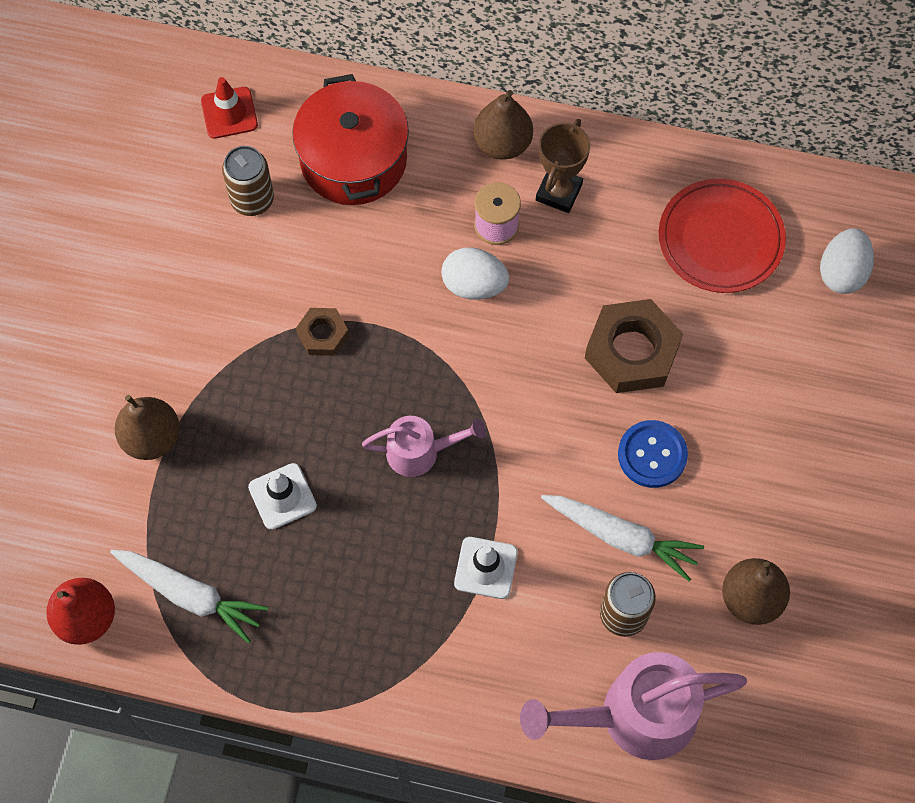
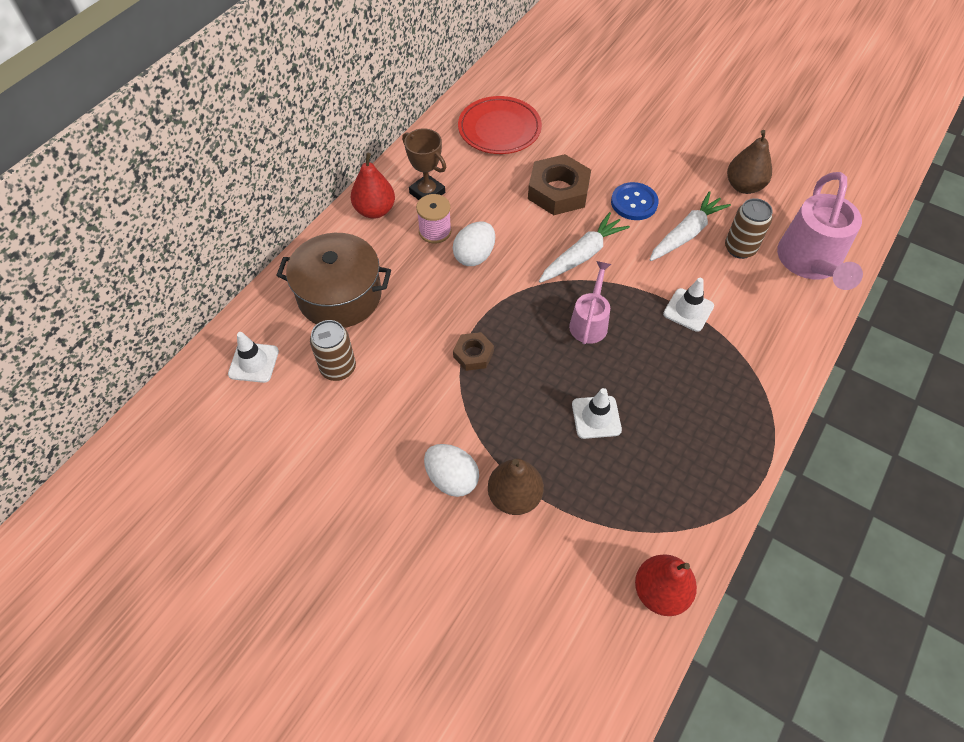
camera: 70 degrees left, 10 degrees down
white carrot [110,550,268,644] -> white carrot moved to [539,212,630,283]
red traffic cone [201,77,258,139] -> white traffic cone [228,332,279,383]
red pot [292,74,409,205] -> brown pot [276,233,391,328]
brown pear [473,90,533,159] -> red pear [351,153,395,219]
white egg [820,228,874,294] -> white egg moved to [424,444,479,497]

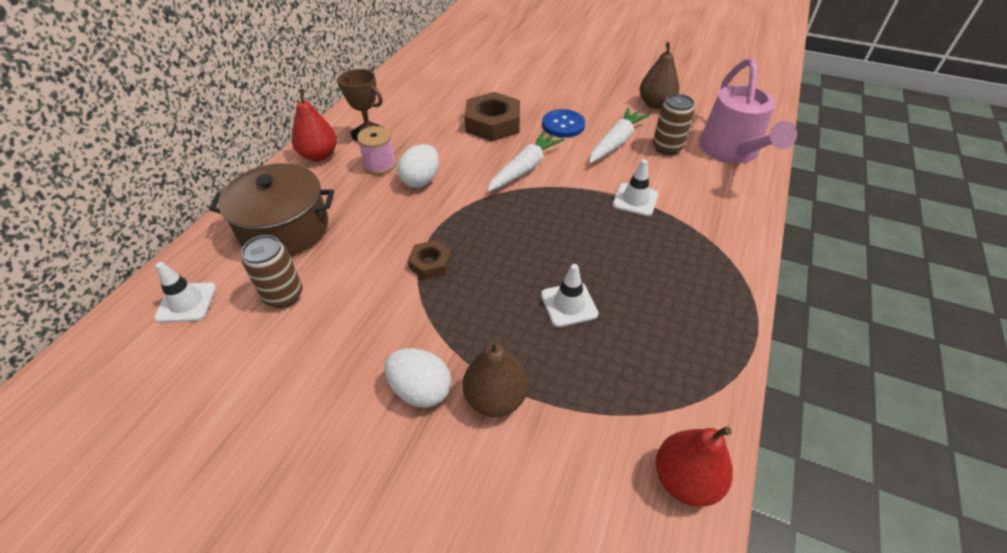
camera: 10 degrees left, 10 degrees down
red plate [458,96,542,154] -> none
pink watering can [569,261,611,344] -> none

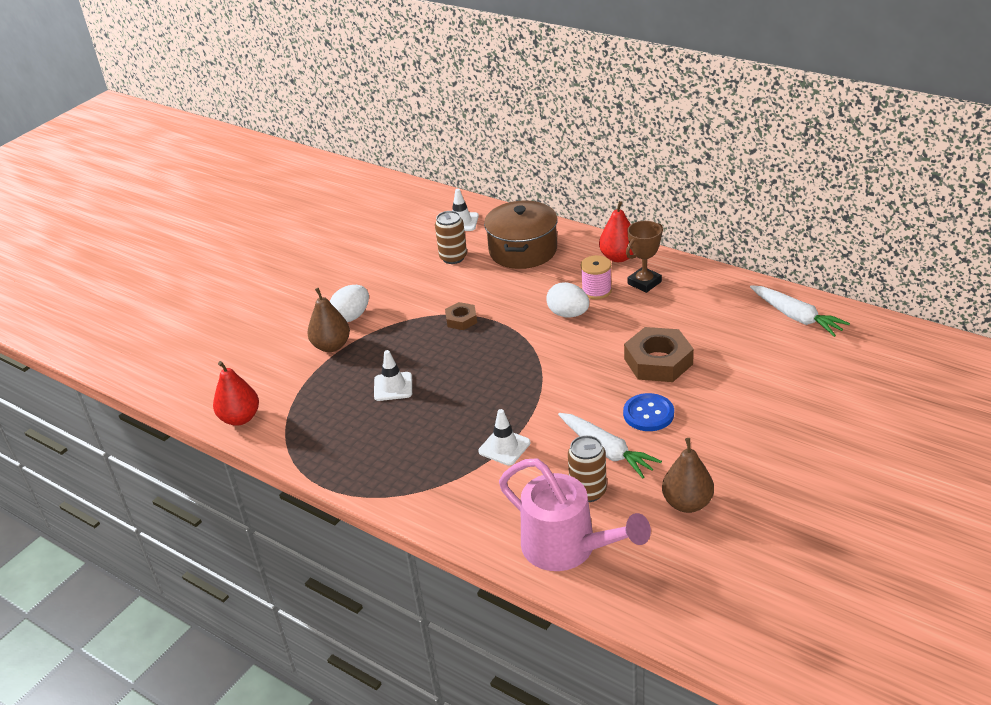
camera: 105 degrees right, 10 degrees down
white carrot [487,131,564,192] -> white carrot moved to [750,285,850,337]
pink watering can [699,58,797,164] -> pink watering can turned 150 degrees counterclockwise [499,458,651,571]

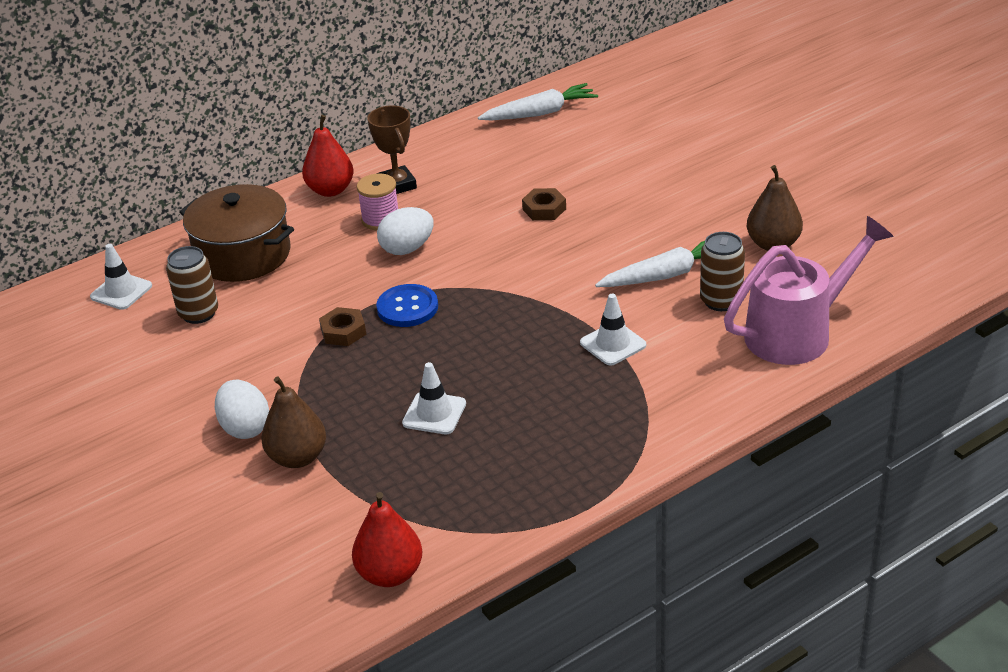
camera: 70 degrees left, 0 degrees up
blue button [623,393,674,431] -> blue button moved to [376,284,438,327]
brown nut [624,327,694,382] -> brown nut [522,188,566,220], size x0.54

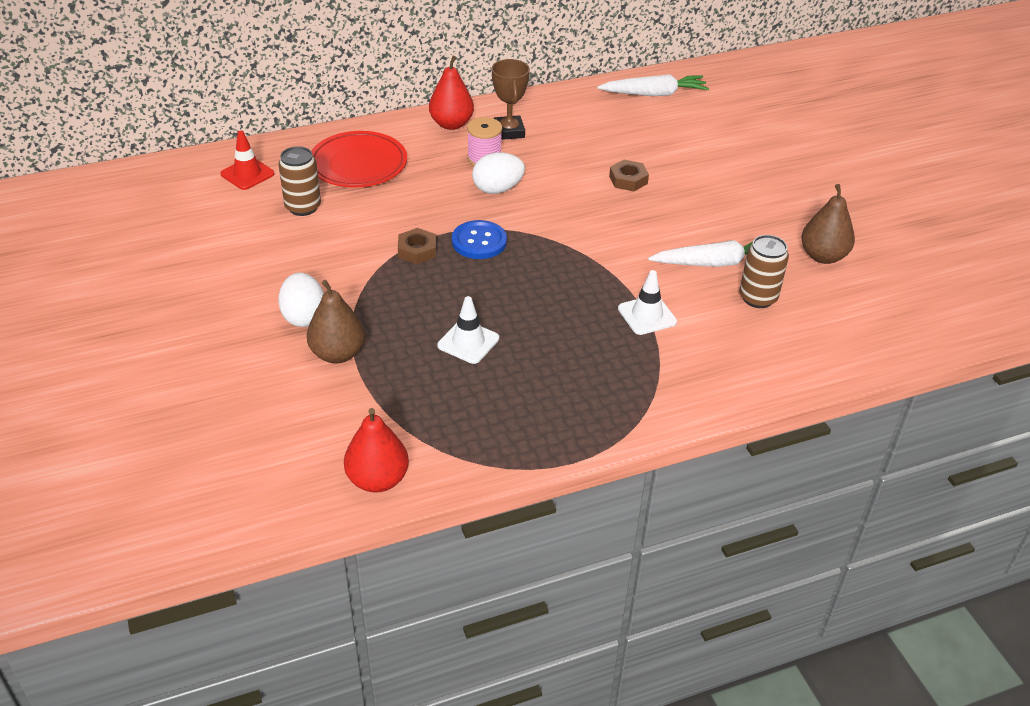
camera: 10 degrees right, 5 degrees up
white traffic cone [90,244,152,310] -> red traffic cone [220,131,275,190]
brown pot [179,184,294,282] -> red plate [311,131,407,188]
pink watering can [724,216,894,365] -> none

